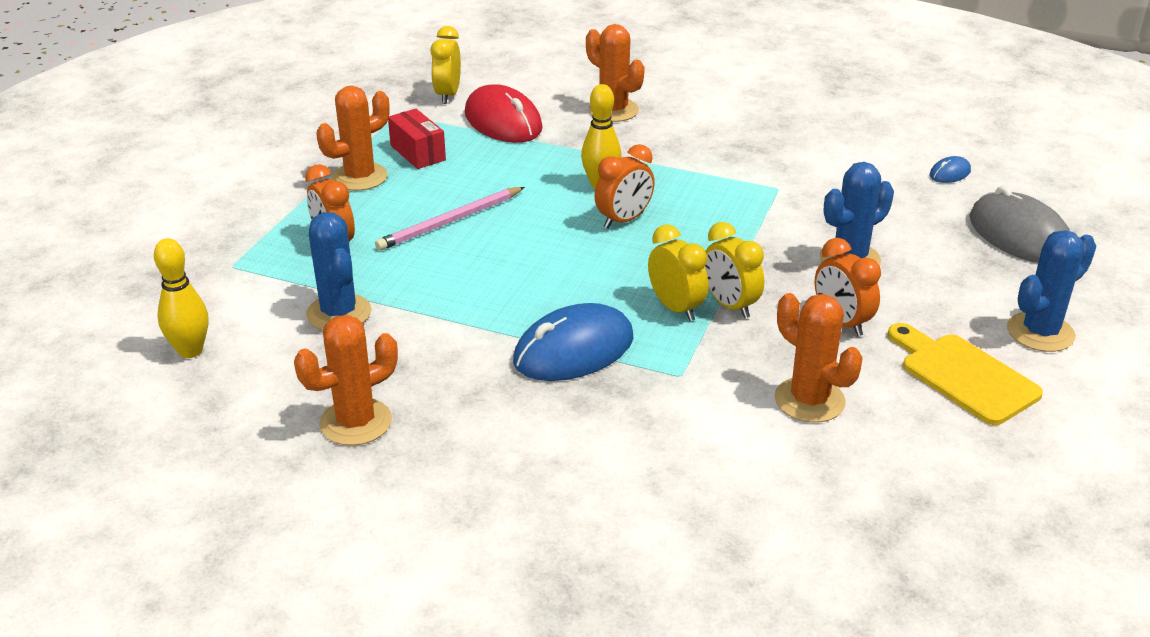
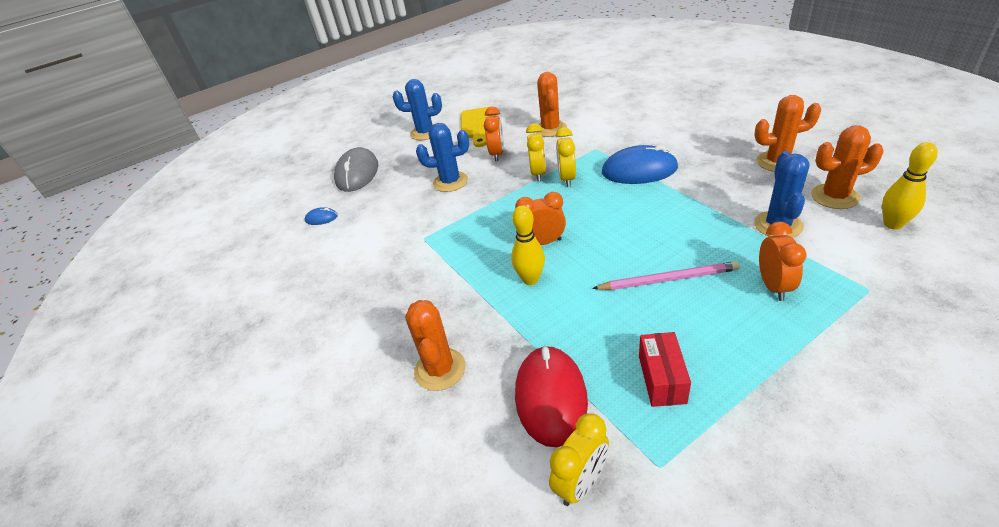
camera: 140 degrees left, 5 degrees up
orange cactus [316,85,390,191] -> orange cactus moved to [811,125,884,209]

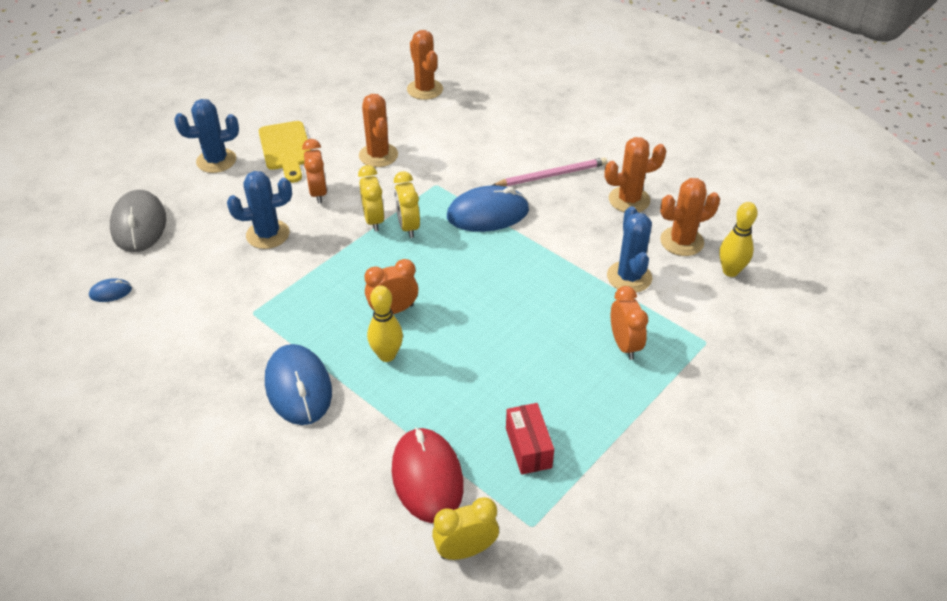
camera: 20 degrees left, 5 degrees up
orange cactus [405,300,466,391] -> orange cactus moved to [407,30,443,100]
yellow clock [549,413,609,506] -> yellow clock turned 135 degrees counterclockwise [432,497,499,560]
pink pencil [592,261,740,290] -> pink pencil moved to [491,157,607,186]
none -> blue mouse [265,344,332,425]

